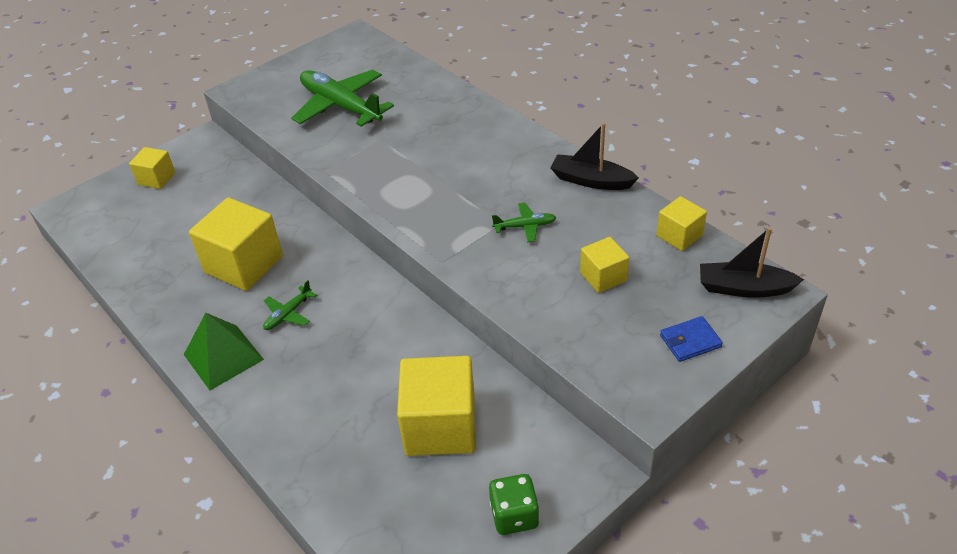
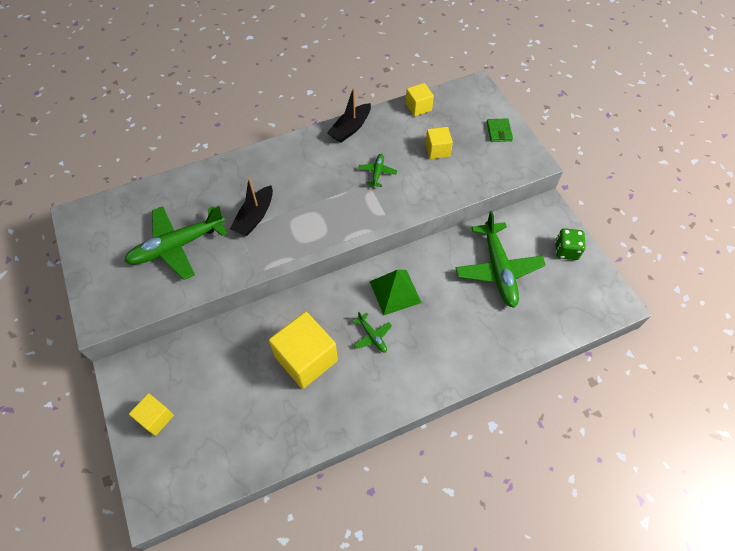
camera: 75 degrees left, 15 degrees up
green pyramid [184,313,264,390] -> green pyramid moved to [370,270,422,315]
yellow cube [397,356,476,456] -> green plane [456,211,546,308]
blue wallet [660,316,723,362] -> green wallet [487,118,513,142]
black boat [700,227,804,298] -> black boat moved to [230,178,273,236]

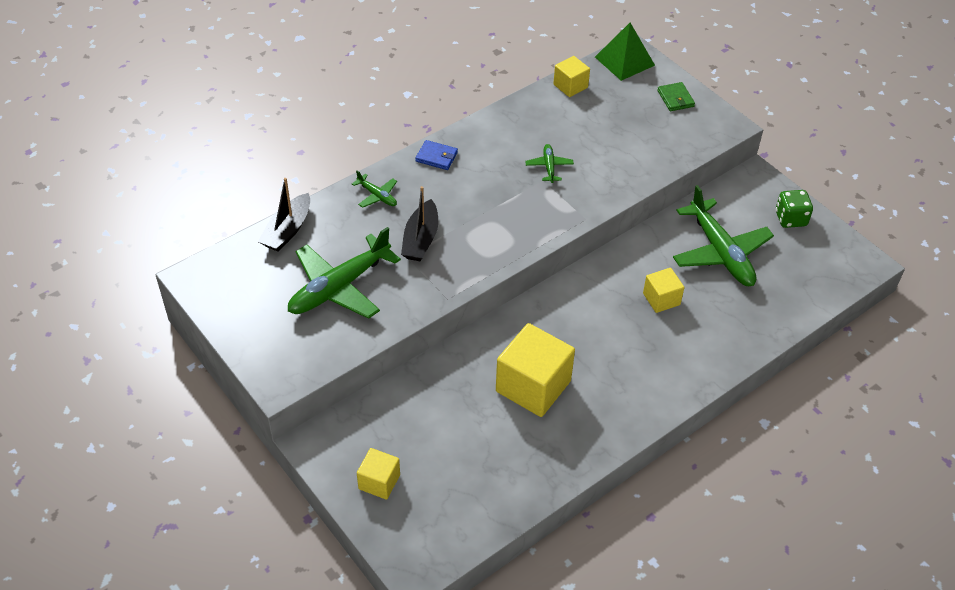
camera: 15 degrees left, 10 degrees down
black boat [327,87,371,143] -> black boat moved to [258,178,310,252]
green plane [353,312,392,353] -> green plane moved to [352,170,397,208]
green pyramid [370,270,422,315] -> green pyramid moved to [595,23,655,81]
yellow cube [425,127,453,159] -> yellow cube moved to [643,268,684,313]
none -> blue wallet [415,140,458,170]

